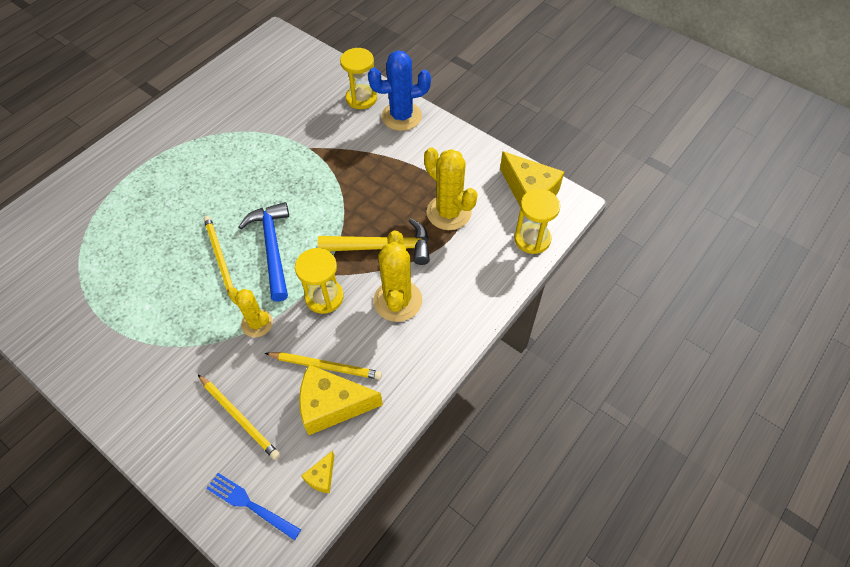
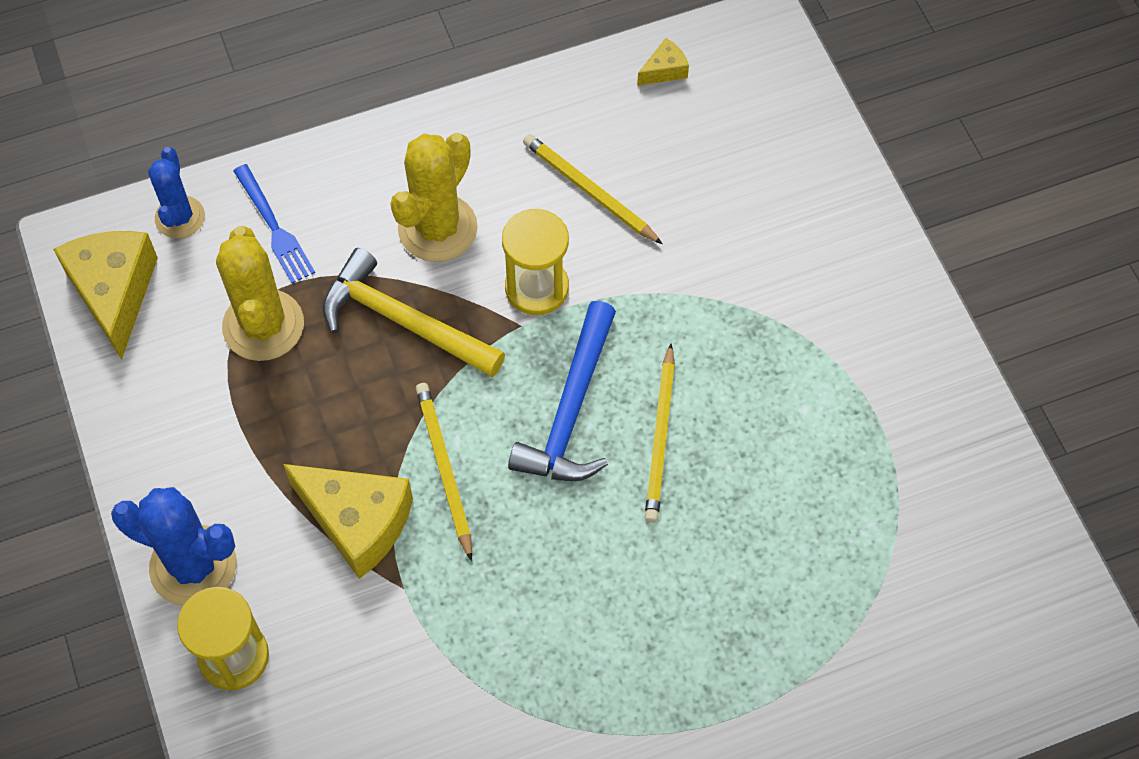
camera: 150 degrees left, 5 degrees up
yellow pencil [198,375,280,460] -> yellow pencil moved to [416,383,472,561]
blue fork [206,473,301,540] -> blue fork moved to [233,164,315,284]
yellow cactus [228,288,273,337] -> none
yellow cheese [299,365,383,435] -> yellow cheese moved to [283,464,413,579]
yellow hourglass [514,189,560,254] -> blue cactus [148,147,205,239]

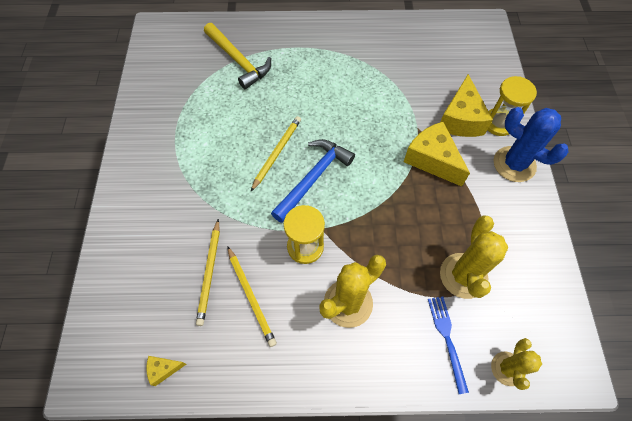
camera: 160 degrees left, 0 degrees up
yellow cheese [53,231,158,360] -> yellow cheese moved to [441,74,493,137]
blue cactus [148,147,205,239] -> yellow cactus [491,338,542,390]
yellow hammer [322,248,505,377] -> yellow hammer moved to [204,23,271,89]
yellow pencil [416,383,472,561] -> yellow pencil moved to [196,219,220,326]

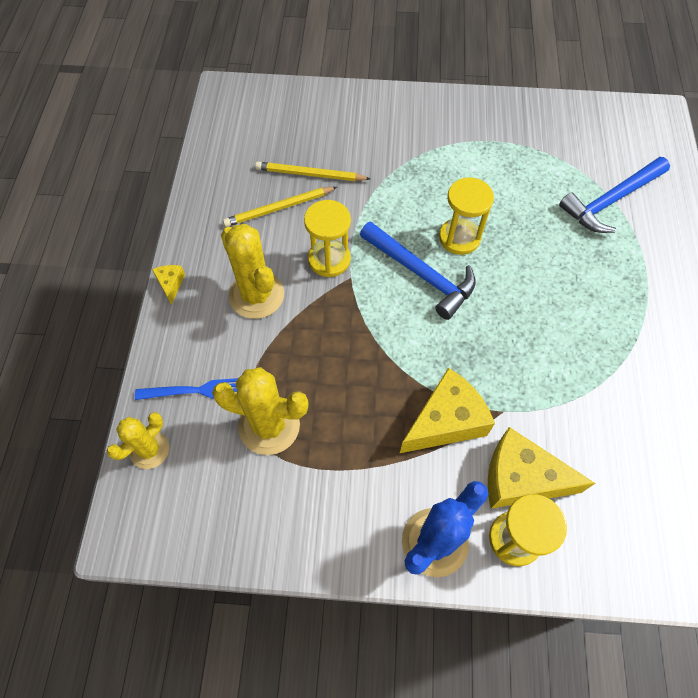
camera: 95 degrees right, 0 degrees up
yellow cheese [146,356,186,386] -> yellow cheese moved to [152,265,185,305]
yellow hammer [204,23,271,89] -> blue hammer [559,157,670,233]
yellow pencil [250,116,301,192] -> yellow hourglass [439,177,494,255]
yellow cactus [491,338,542,390] -> yellow cactus turned 75 degrees counterclockwise [107,412,169,469]

